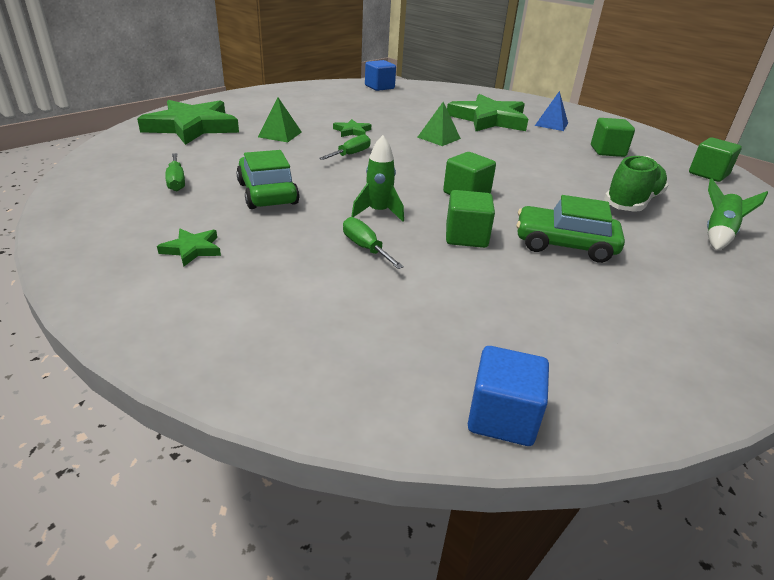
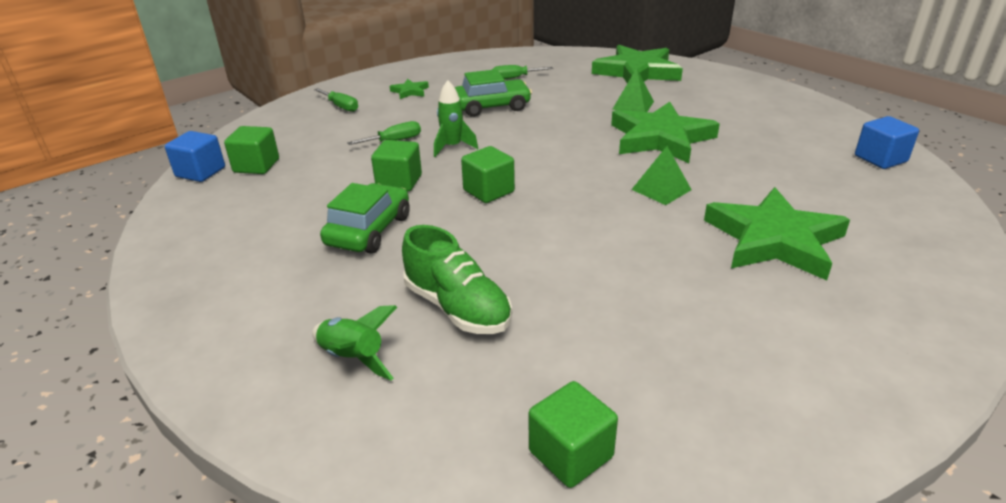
camera: 100 degrees right, 0 degrees up
green screwdriver [319,134,371,160] -> green screwdriver moved to [314,88,358,112]
green star [333,119,371,137] -> green star [611,102,720,163], size x2.34
blue pyramid [535,91,568,131] -> none
green cube [591,118,635,157] -> green cube moved to [224,126,279,174]

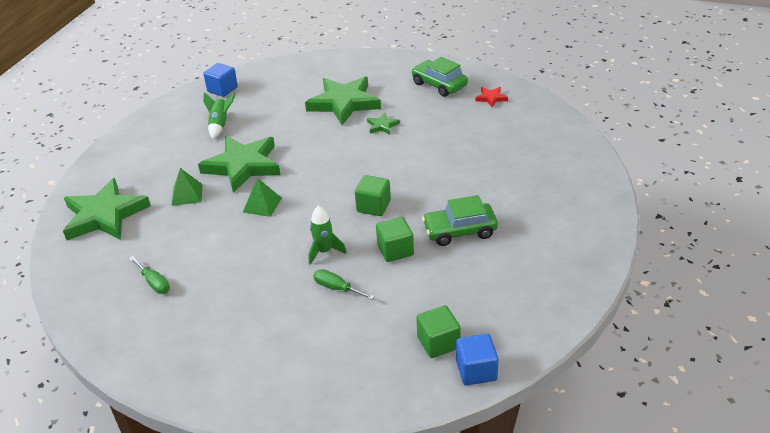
camera: 120 degrees left, 5 degrees up
green rocket [312,305,397,380] -> green rocket moved to [203,92,236,139]
green screwdriver [314,88,358,112] -> none
green star [390,79,429,99] -> green star moved to [367,113,400,134]
green shoe [402,225,512,334] -> none
green car [455,69,532,117] -> green car moved to [411,57,468,97]
green cube [529,381,618,488] -> none
green pyramid [631,146,692,205] -> green pyramid moved to [243,178,282,217]
none -> red star [475,87,508,107]

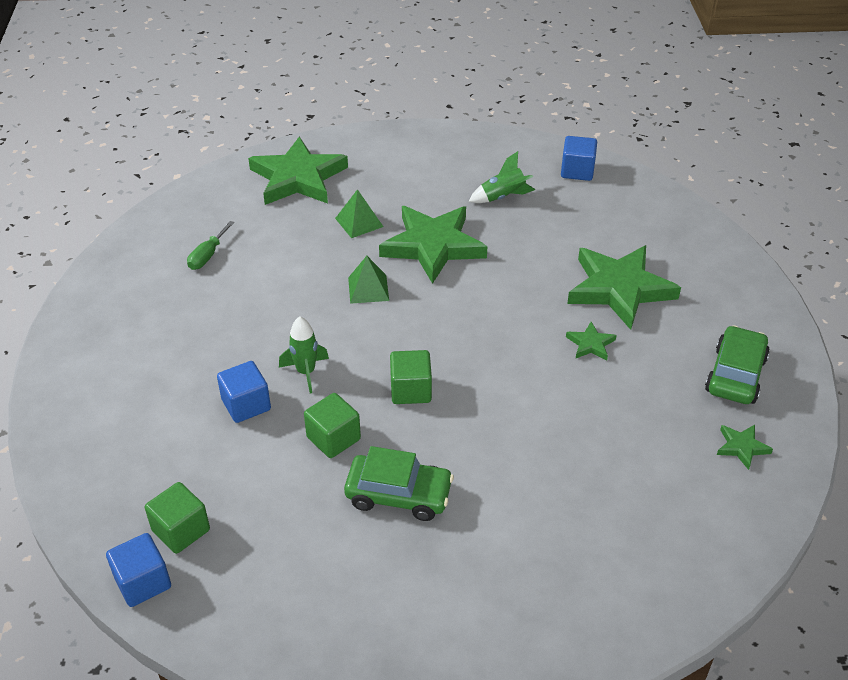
camera: 65 degrees right, 5 degrees up
green screwdriver [313,269,375,300] -> blue cube [217,361,271,423]
green car [422,195,498,246] -> green car turned 135 degrees clockwise [344,446,454,521]
red star [475,87,508,107] -> green star [717,425,773,470]

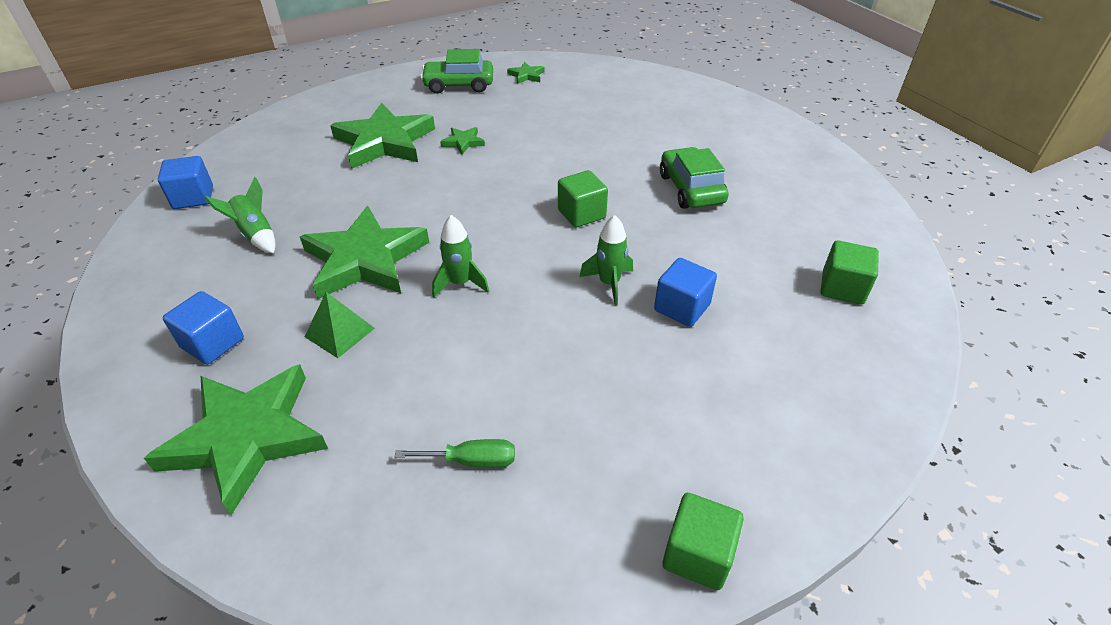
camera: 115 degrees left, 0 degrees up
blue cube [106,533,171,607] -> blue cube moved to [163,291,244,364]
green cube [304,393,361,458] -> green cube moved to [662,493,744,590]
green pyramid [348,256,389,304] -> green rocket [432,215,489,297]

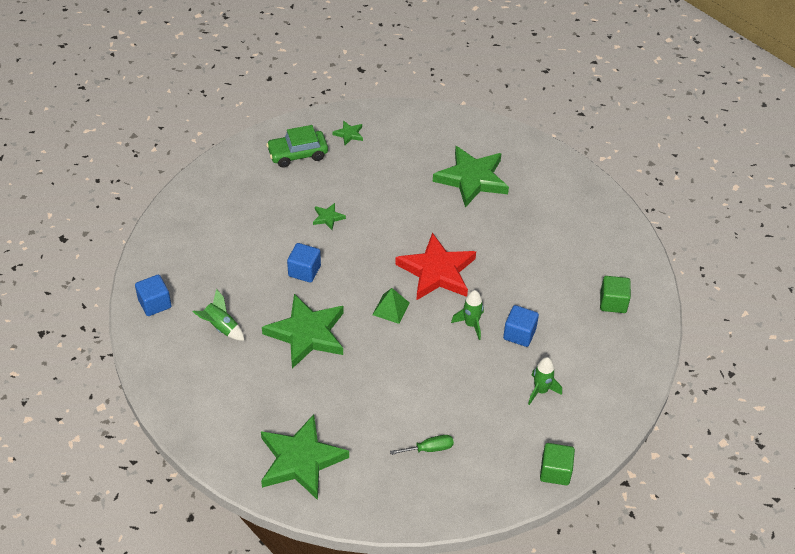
camera: 15 degrees left, 5 degrees up
blue cube [163,291,244,364] -> blue cube moved to [287,243,321,283]
green pyramid [305,292,375,358] -> green pyramid moved to [373,288,410,324]
green star [330,103,435,169] -> green star moved to [433,146,509,208]
green rocket [432,215,489,297] -> green rocket moved to [528,357,562,405]
green cube [558,170,608,228] -> red star [395,233,476,301]
green car [660,147,729,209] -> none

